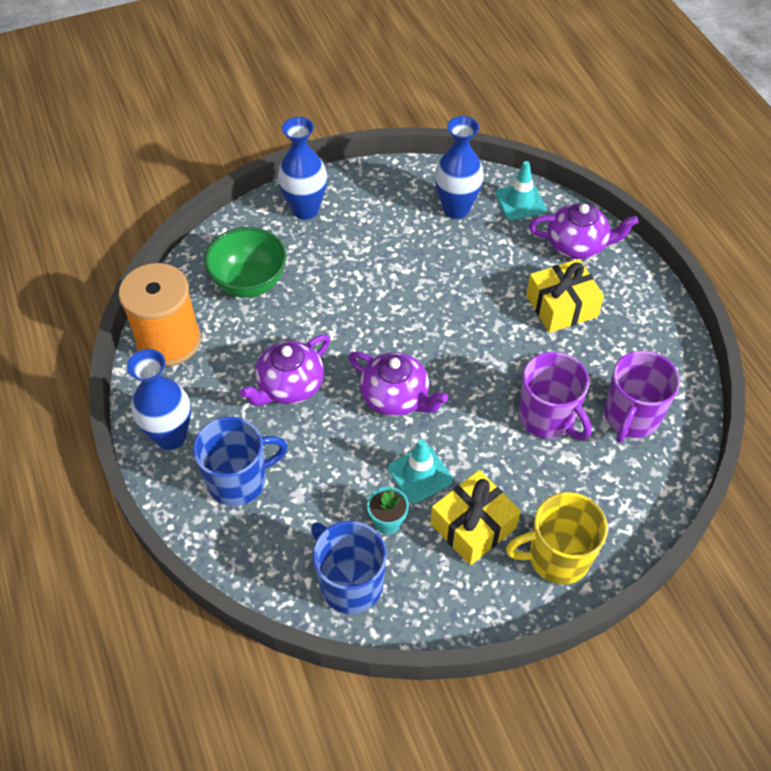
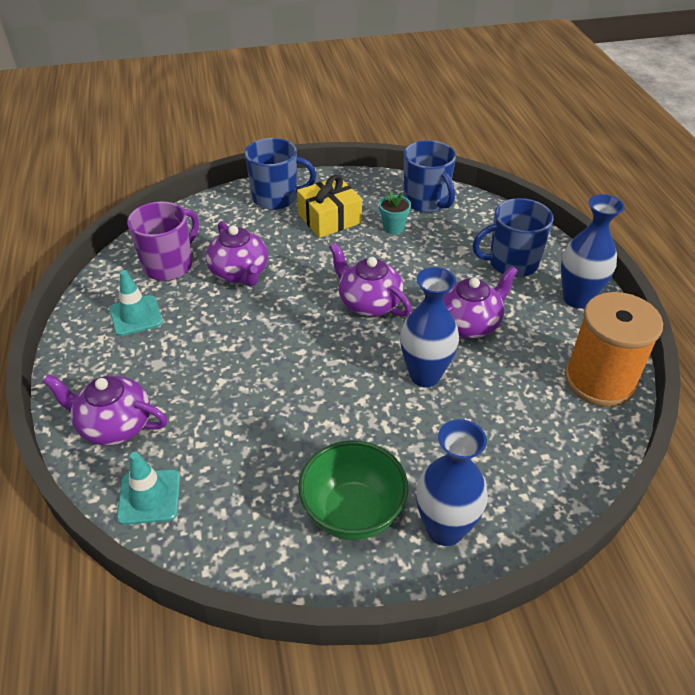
camera: 170 degrees left, 10 degrees down
green bowl [204,227,287,298] -> green bowl moved to [298,440,408,540]
turquoise traffic cone [388,439,453,504] -> turquoise traffic cone moved to [110,270,163,336]
blue vase [435,116,484,219] -> blue vase moved to [400,267,459,387]
yellow mug [506,492,608,584] -> blue mug [245,138,316,210]
purple mug [519,352,591,440] -> purple teapot [206,221,268,287]
yellow gift [526,259,604,333] -> none

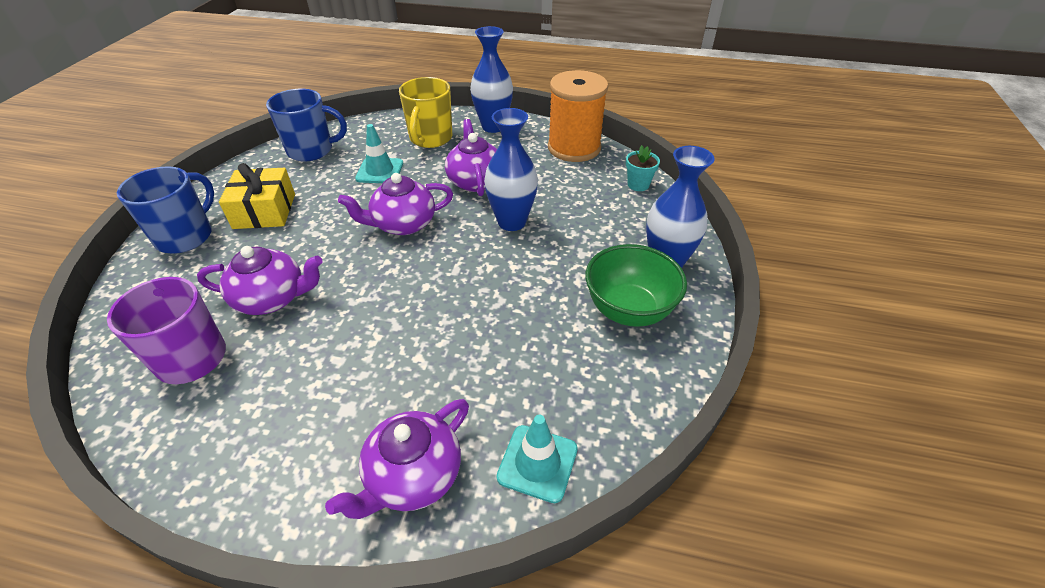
camera: 65 degrees left, 0 degrees up
turquoise traffic cone [110,270,163,336] -> turquoise traffic cone moved to [355,124,403,183]
turquoise flower pot [379,191,411,234] -> turquoise flower pot moved to [626,145,660,191]
blue mug [472,198,554,277] -> yellow mug [399,77,452,148]

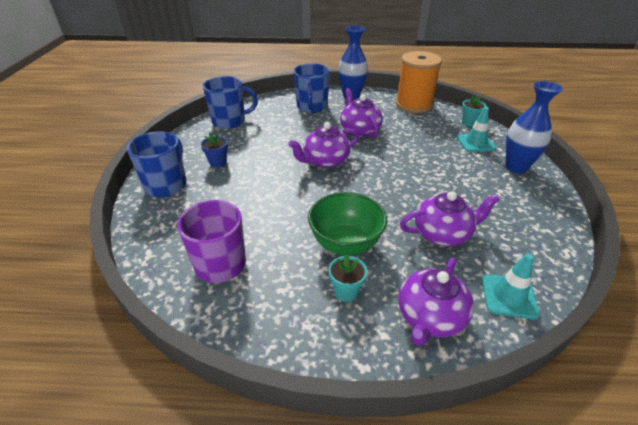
camera: 10 degrees left, 5 degrees down
purple teapot [197,246,323,315] -> purple teapot moved to [400,191,500,246]
yellow gift [219,163,295,229] -> blue flower pot [201,132,228,168]
turquoise traffic cone [355,124,403,183] -> turquoise traffic cone moved to [457,107,497,152]
yellow mug [399,77,452,148] -> blue mug [294,63,330,113]
blue vase [484,108,538,231] -> none
green bowl [585,244,687,327] -> green bowl moved to [308,192,387,255]
none -> turquoise flower pot [329,254,367,302]

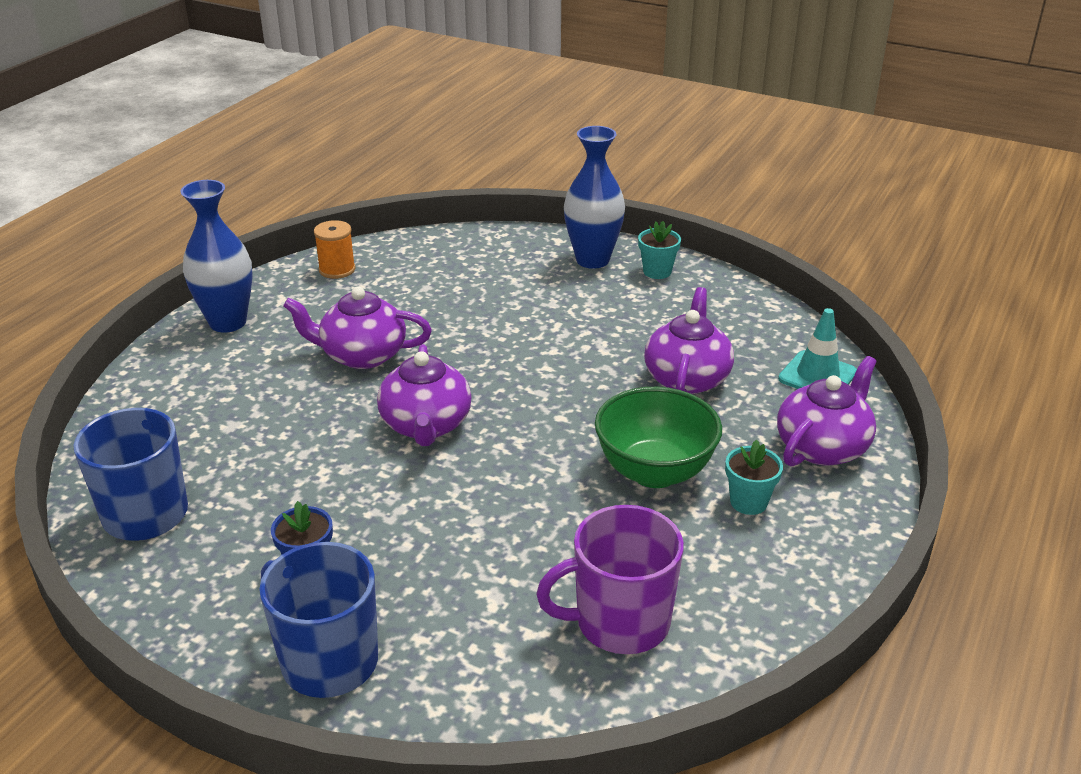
camera: 65 degrees left, 5 degrees down
blue mug [294,63,330,113] -> none
orange spool [396,51,442,113] -> orange spool [314,220,356,279], size x0.48
purple teapot [398,257,474,346] -> purple teapot turned 105 degrees counterclockwise [777,356,877,467]
turquoise traffic cone [457,107,497,152] -> none
turquoise flower pot [462,95,486,127] -> turquoise flower pot moved to [638,221,681,279]

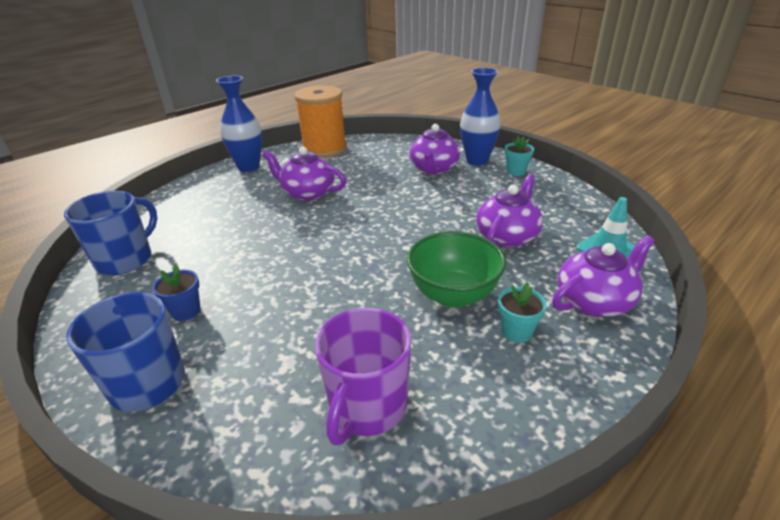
camera: 20 degrees right, 0 degrees up
orange spool [314,220,356,279] -> orange spool [295,85,347,158], size x2.07
purple teapot [377,344,472,446] -> purple teapot moved to [410,124,460,175]
purple mug [536,505,684,654] -> purple mug turned 75 degrees counterclockwise [315,308,411,445]

